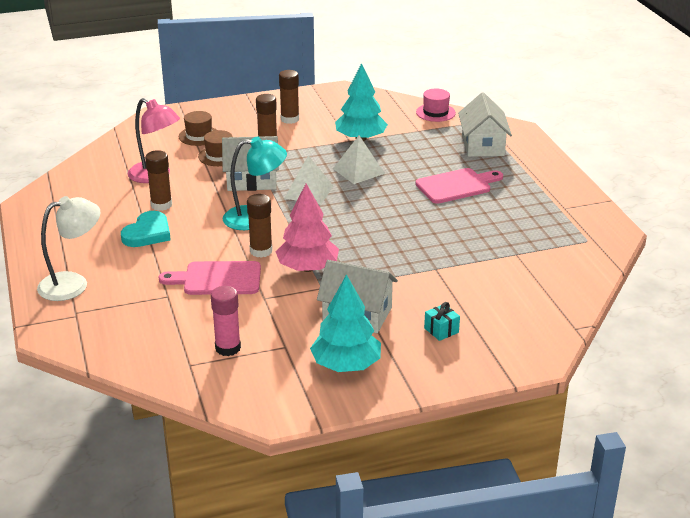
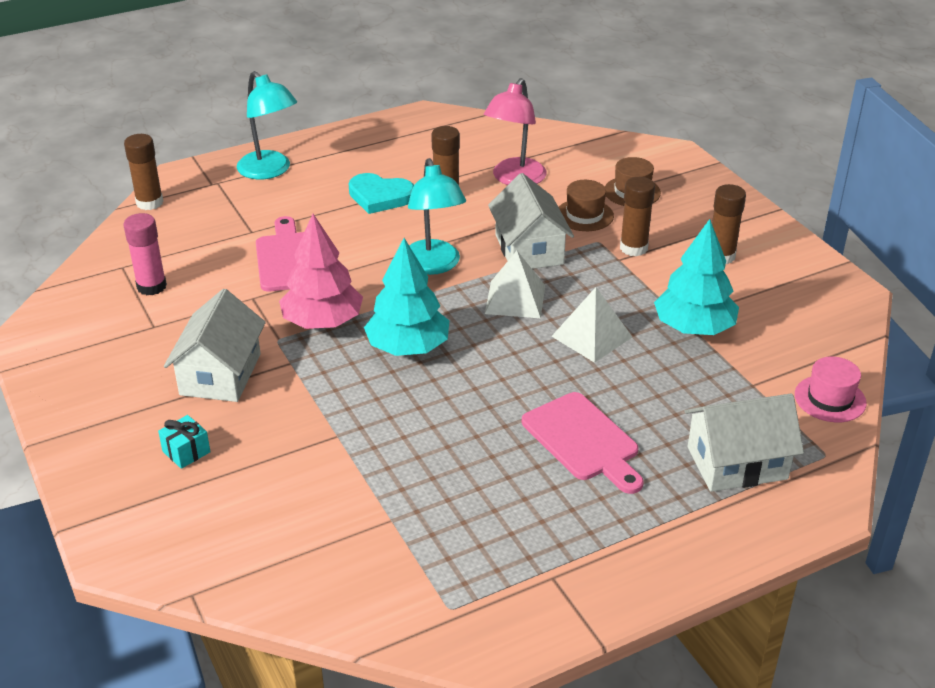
camera: 80 degrees right, 5 degrees up
white lamp [37,196,100,301] -> turquoise lamp [237,71,297,179]
brown glue stick [247,194,273,258] -> brown glue stick moved to [124,134,163,210]
turquoise tree [310,274,381,372] -> turquoise tree moved to [364,238,449,356]

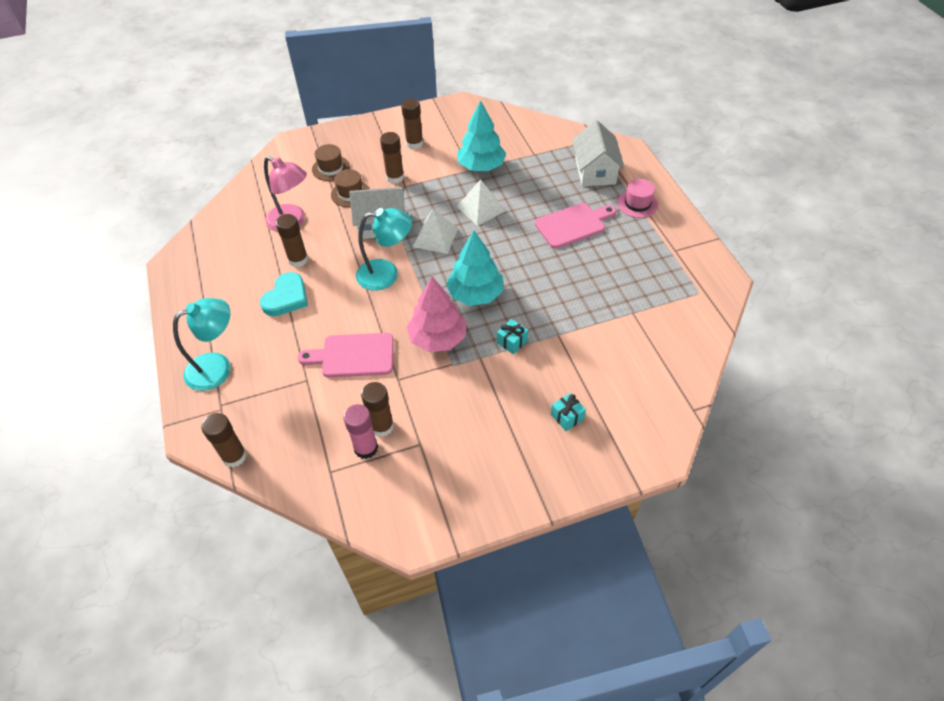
camera: 80 degrees left, 15 degrees up
white house [164,289,266,402] -> none
pink hat [795,356,867,422] -> pink hat moved to [617,179,658,218]
none -> brown glue stick [361,382,394,437]
none -> turquoise gift [497,319,528,354]

